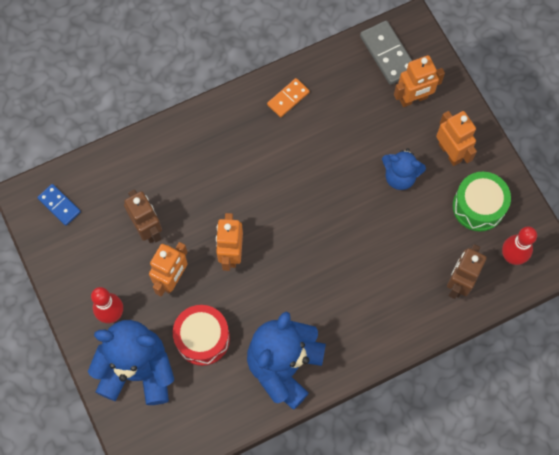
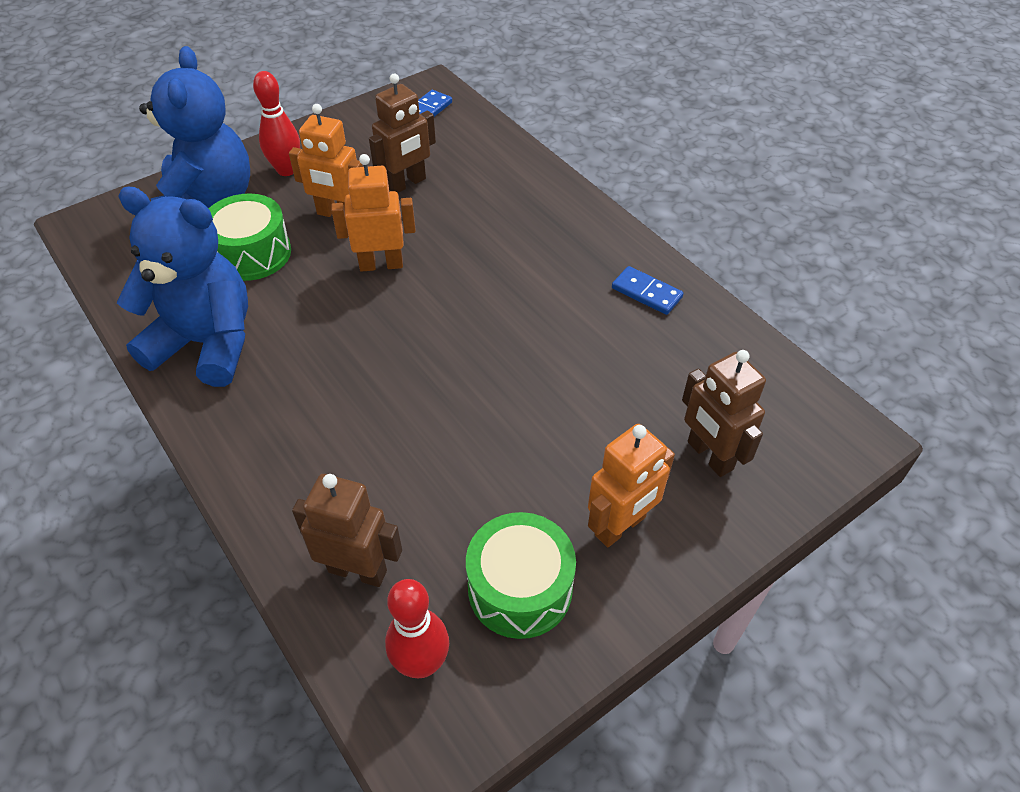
camera: 80 degrees right, 20 degrees down
red drum [173,305,230,366] -> green drum [208,193,291,281]
orange domino [267,78,310,117] -> blue domino [612,266,684,315]
grey domino [360,21,412,85] -> none
blue teddy bear [382,148,426,190] -> none
orange robot [394,55,445,107] -> brown robot [682,350,766,477]

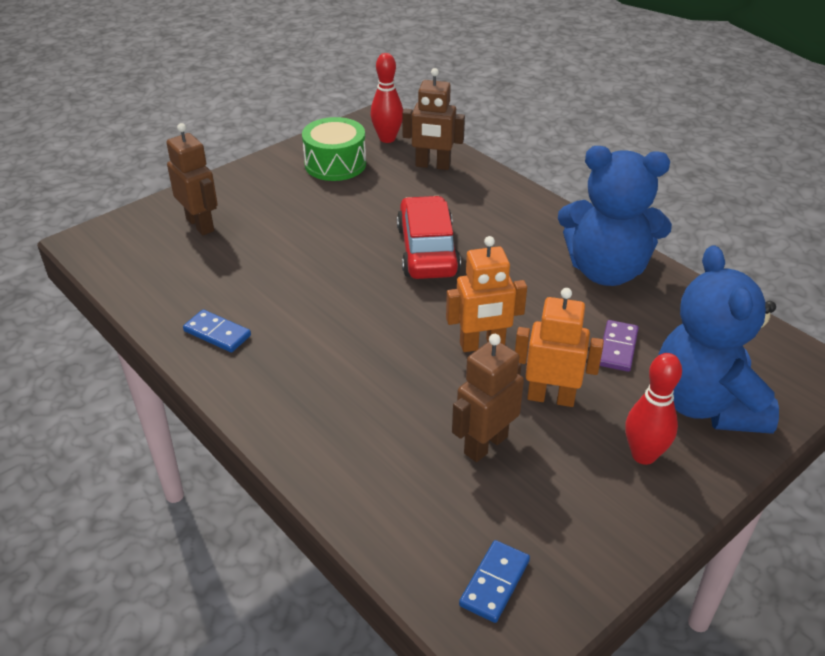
camera: 175 degrees right, 10 degrees down
green drum [208,193,291,281] -> purple domino [600,320,639,372]
orange robot [588,424,675,547] -> none
none -> red car [397,196,461,279]

